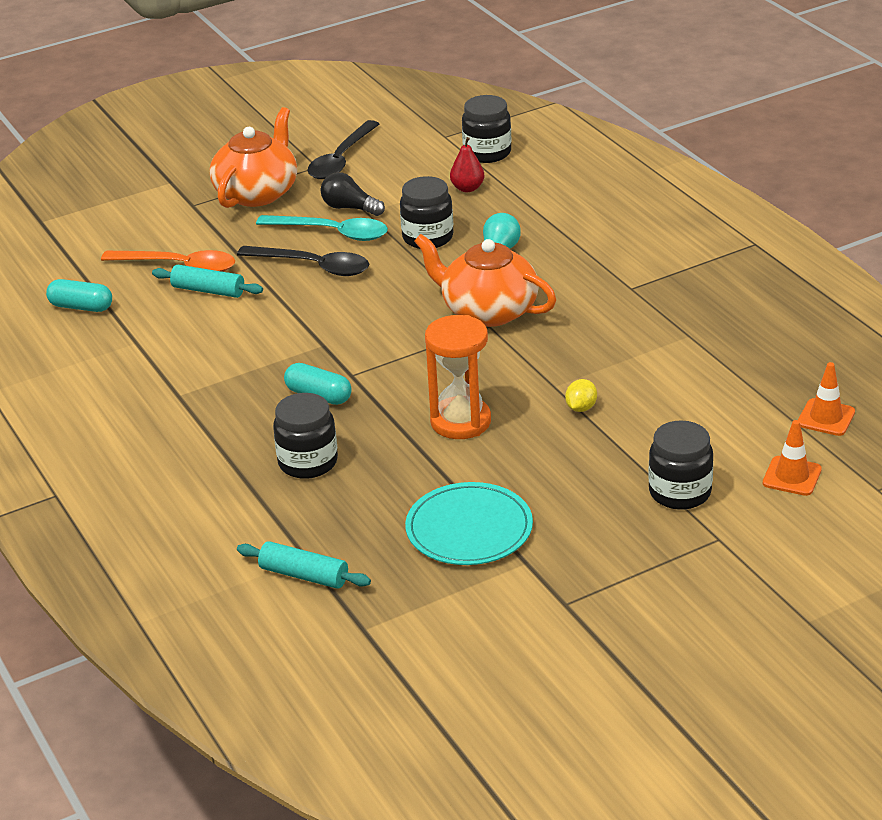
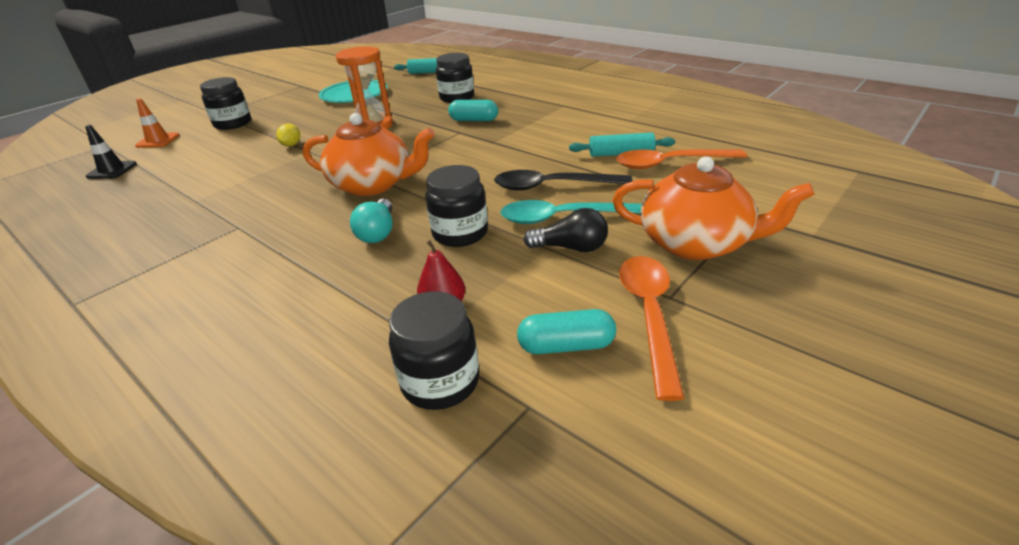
camera: 160 degrees right, 0 degrees up
turquoise capsule [46,279,112,312] -> turquoise capsule moved to [517,309,616,354]
orange teapot [210,107,297,208] -> orange teapot turned 75 degrees counterclockwise [612,156,815,260]
black spoon [307,120,379,179] -> orange spoon [619,256,685,401]
orange traffic cone [798,362,855,436] -> black traffic cone [85,125,137,179]

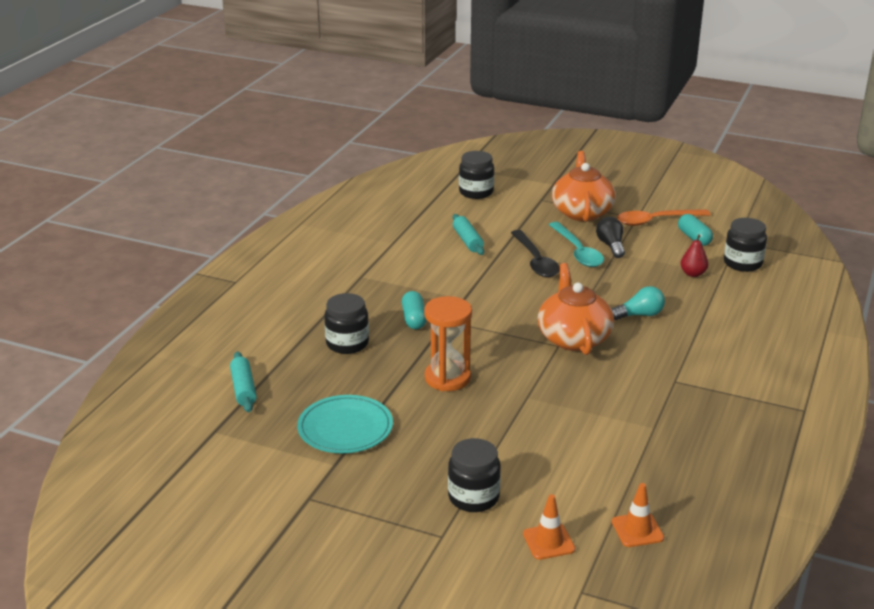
camera: 110 degrees left, 5 degrees down
black traffic cone [85,125,137,179] -> orange traffic cone [612,483,664,547]
yellow lemon [276,124,300,147] -> none
black jar [425,165,488,247] -> black jar moved to [459,151,494,199]
orange spoon [616,149,747,169] -> none

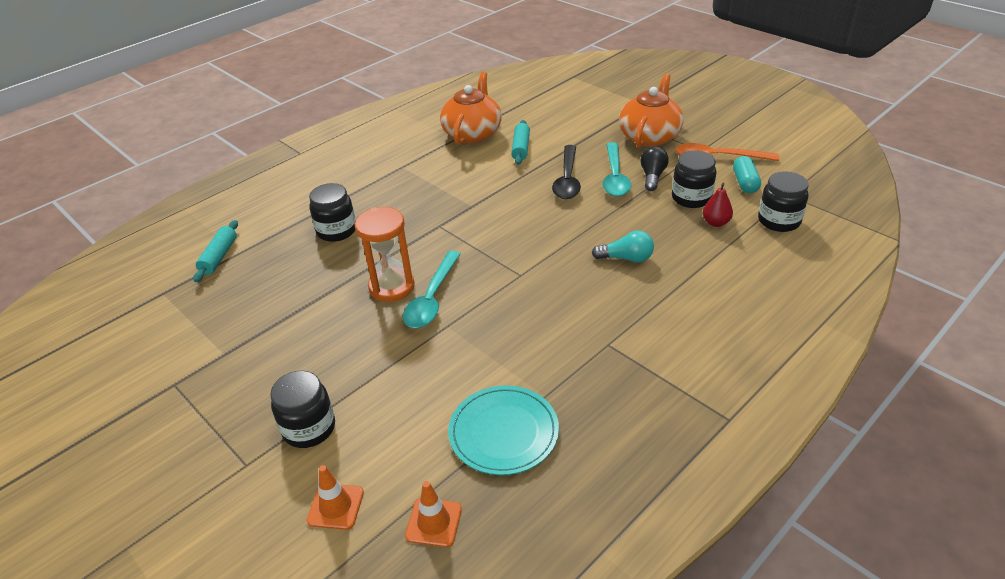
camera: 25 degrees right, 10 degrees up
turquoise plate [297,395,393,453] -> turquoise plate moved to [448,385,559,475]
turquoise capsule [402,291,427,329] -> none
black jar [459,151,494,199] -> black jar moved to [672,150,717,208]
orange teapot [538,263,614,355] -> orange teapot moved to [440,72,502,145]
none -> turquoise spoon [403,251,461,328]

